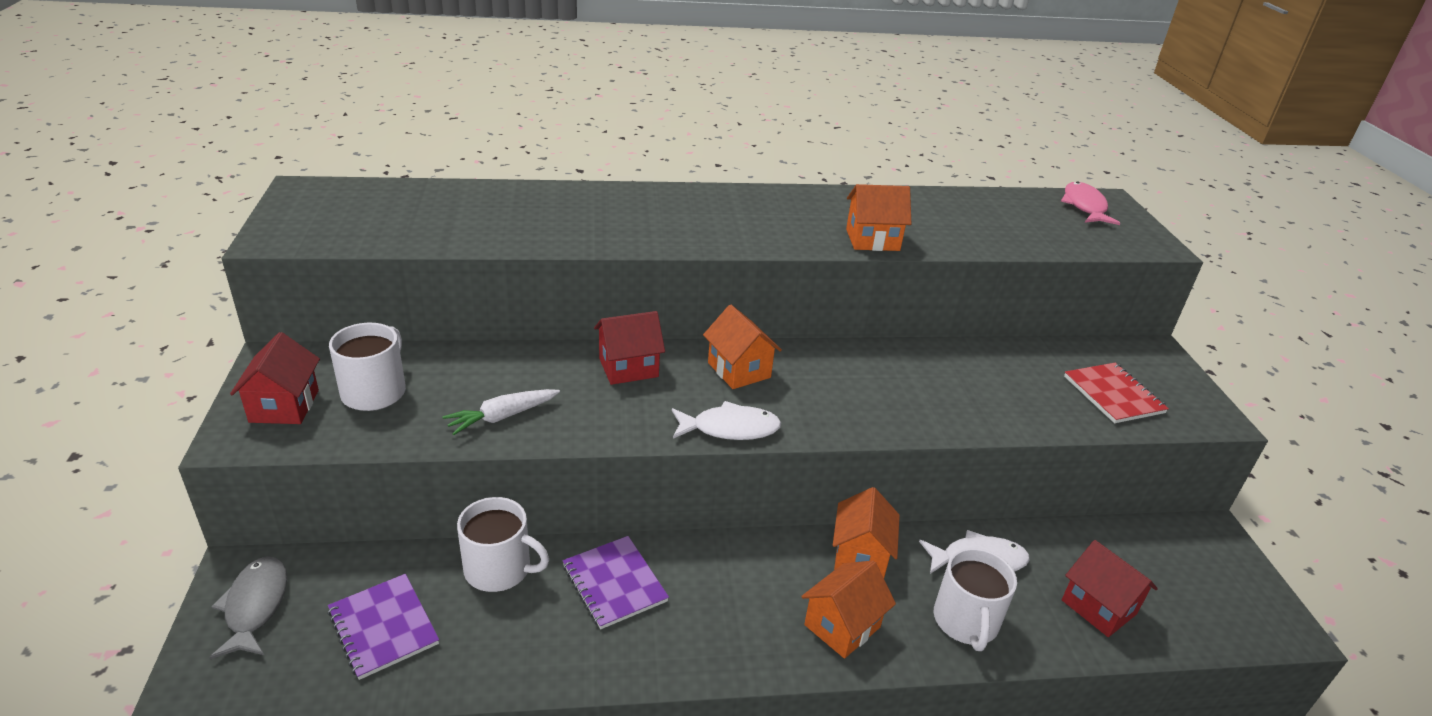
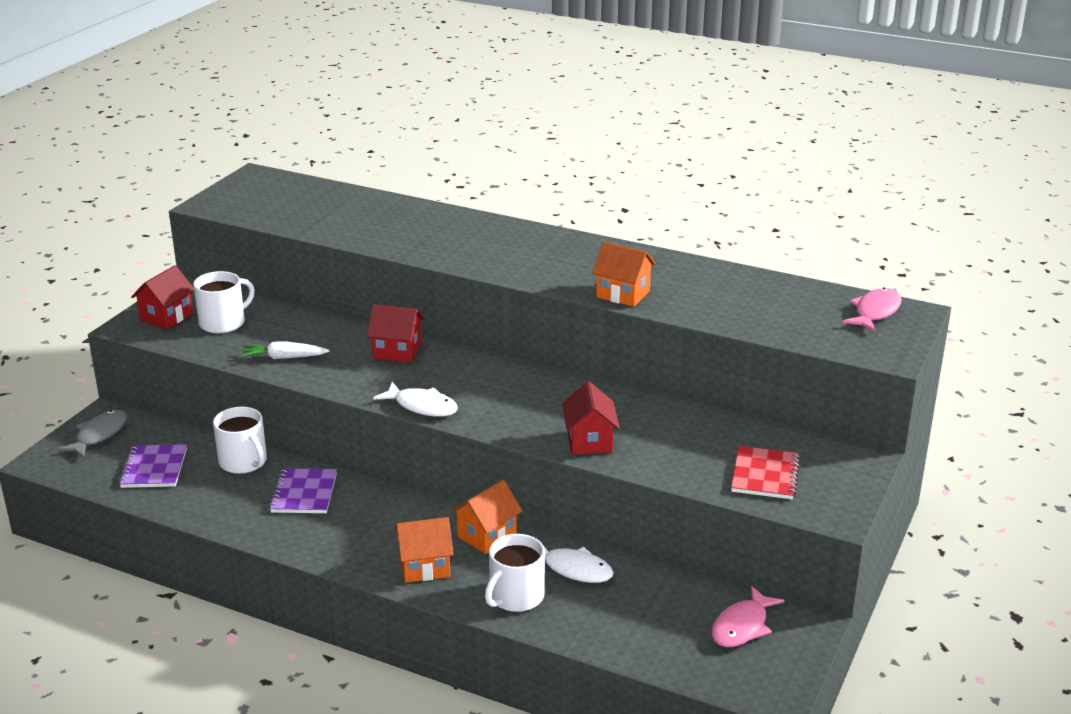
camera: 35 degrees right, 5 degrees down
orange house [703,305,782,389] -> none
red house [1062,540,1158,637] -> red house moved to [562,381,620,455]
none -> pink fish [712,586,784,647]

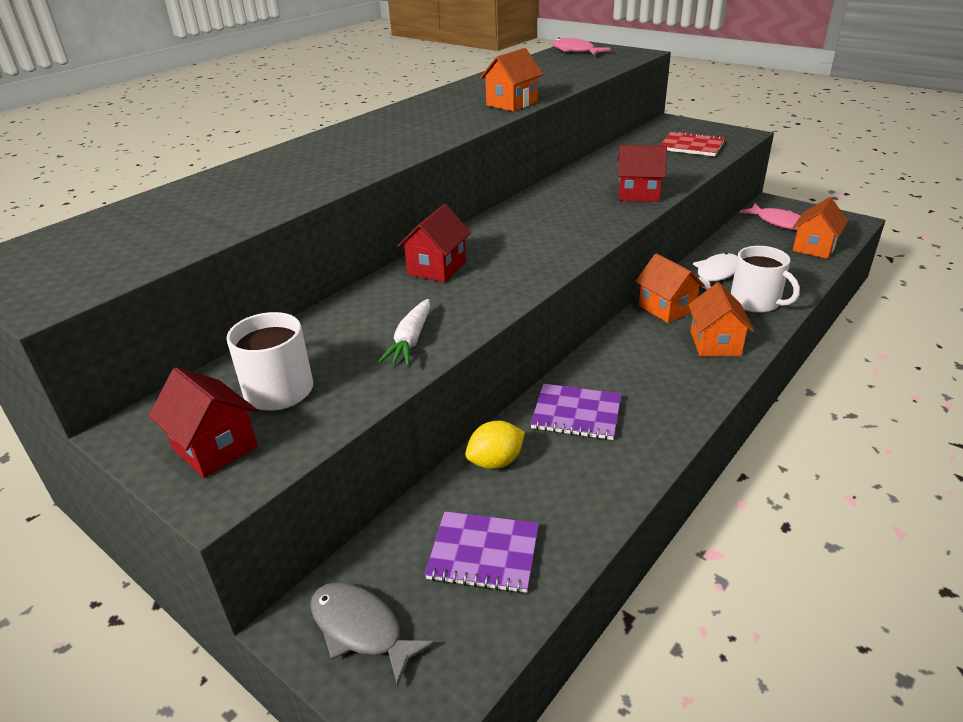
camera: 75 degrees left, 5 degrees up
white mug [213,407,267,474] -> yellow lemon [465,421,525,469]
white fish [373,382,458,416] -> none
none -> orange house [793,197,848,259]

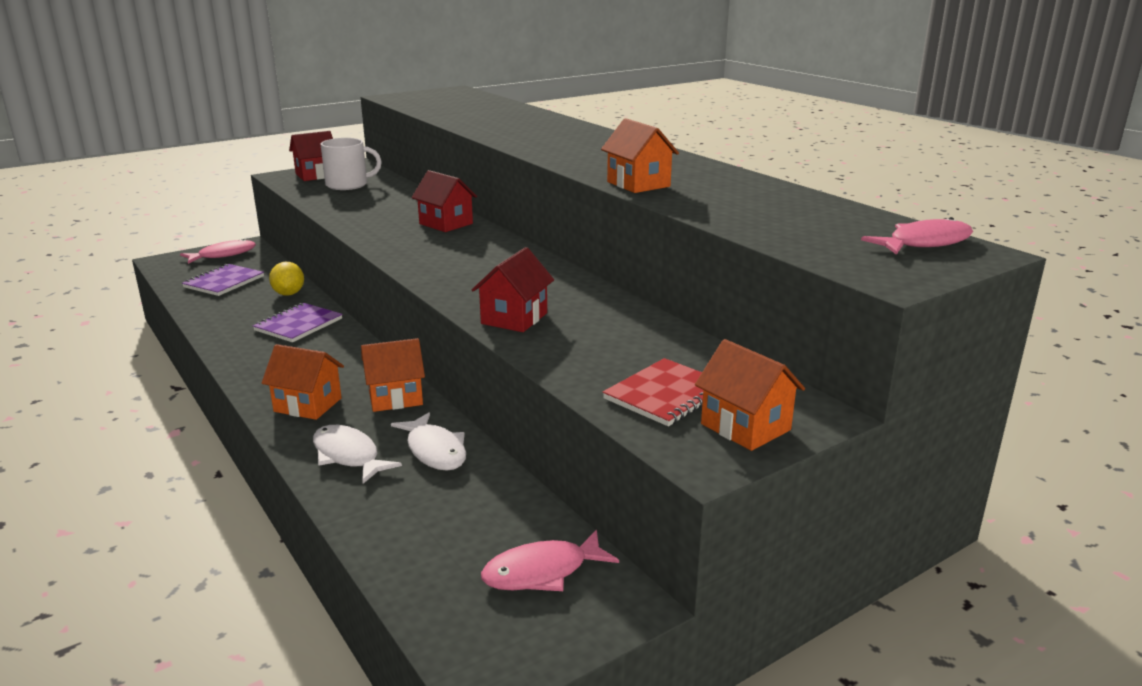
camera: 105 degrees right, 10 degrees down
grey fish [310,582,436,687] -> pink fish [180,239,256,264]
white carrot [378,299,430,366] -> none
white mug [731,246,800,313] -> white fish [313,425,402,484]
orange house [793,197,848,259] -> orange house moved to [695,339,805,451]

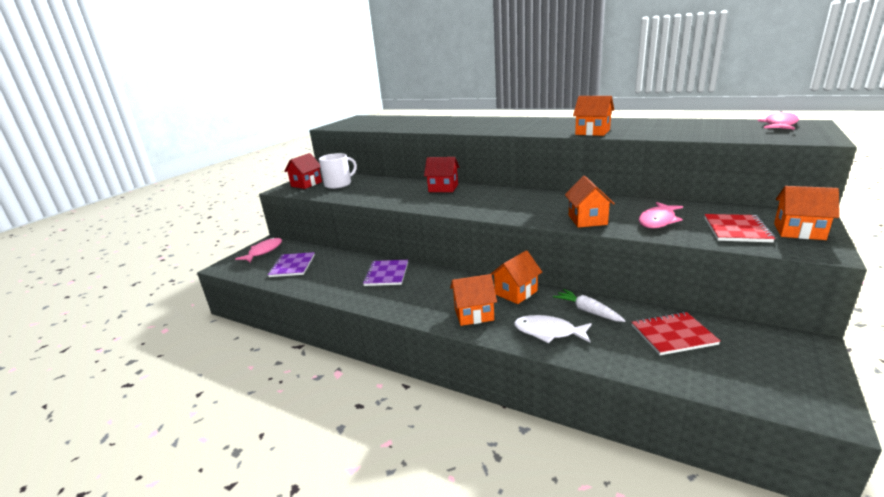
camera: 25 degrees left, 0 degrees up
yellow lemon [269,262,304,296] -> none
white fish [391,413,466,471] -> white carrot [553,289,625,322]
red house [472,247,554,332] -> orange house [565,176,615,228]
pink fish [481,530,619,591] -> pink fish moved to [639,202,683,228]
none -> red notebook [632,312,720,355]

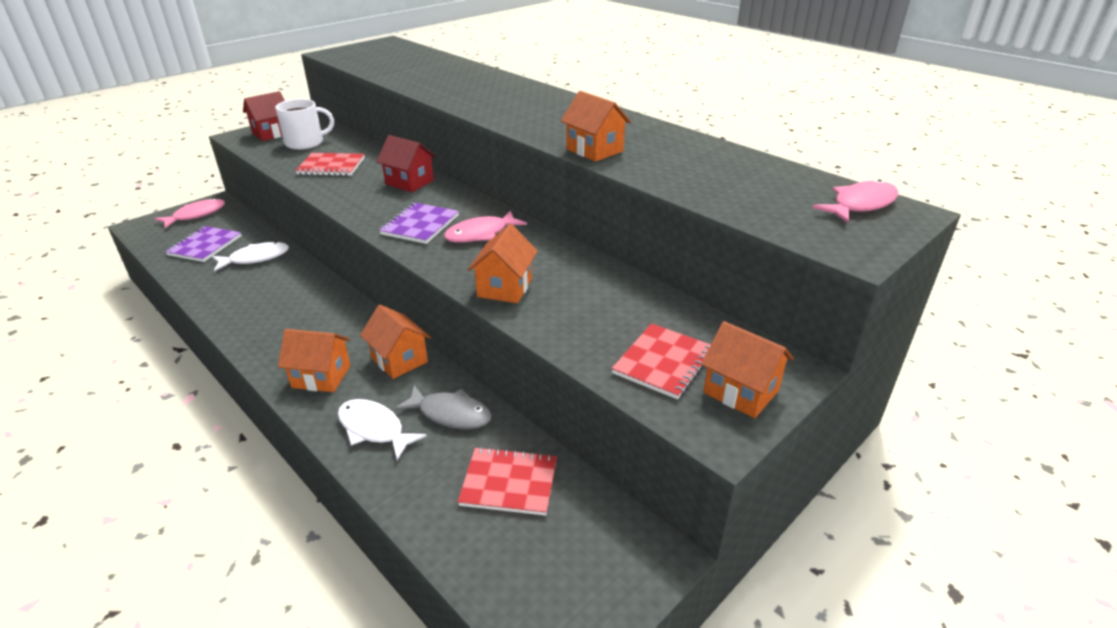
camera: 15 degrees right, 10 degrees up
purple notebook [363,260,408,286] -> purple notebook moved to [379,202,459,244]
orange house [491,250,542,304] -> orange house turned 75 degrees clockwise [360,305,431,379]
white carrot [553,289,625,322] -> grey fish [394,385,492,429]
pink fish [639,202,683,228] -> pink fish moved to [444,210,527,243]
none -> white fish [212,242,289,271]
none -> red notebook [295,153,365,176]

